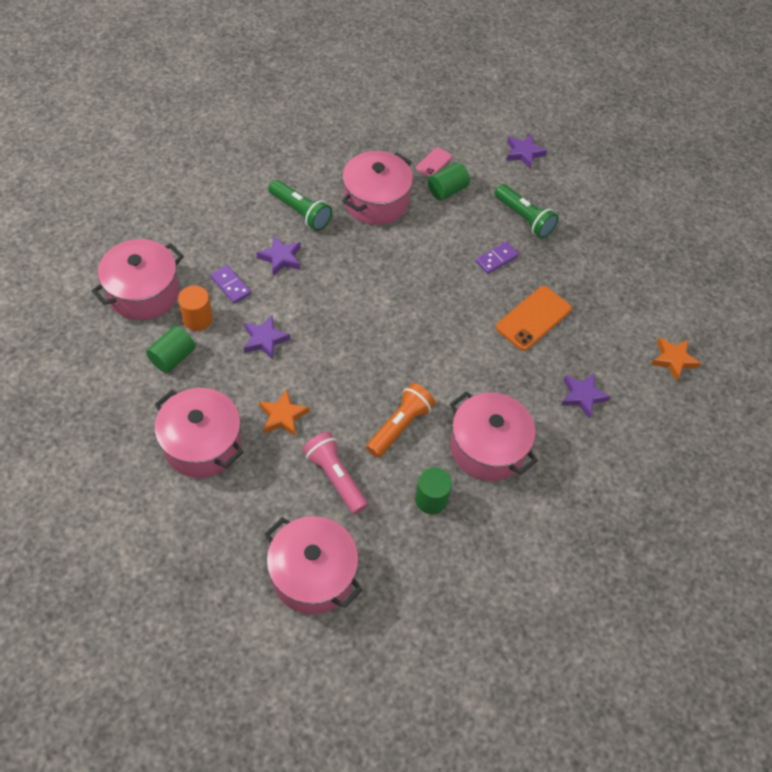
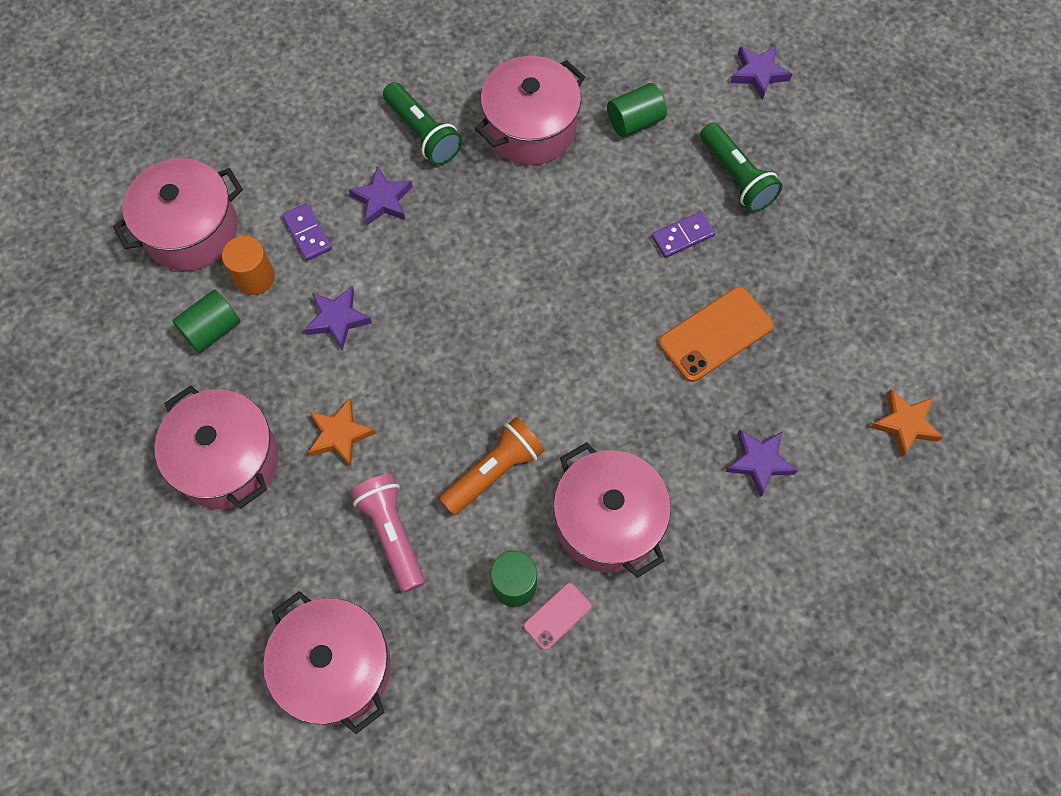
camera: 15 degrees right, 10 degrees up
pink phone [416,147,452,177] -> pink phone moved to [523,583,592,650]

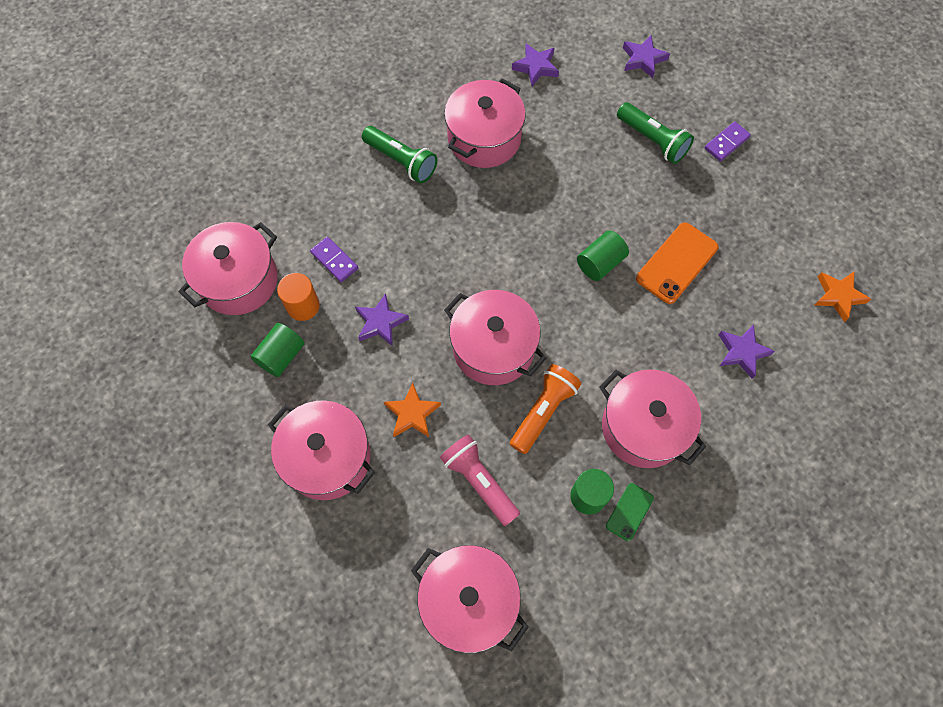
camera: 15 degrees left, 0 degrees up
purple star [349,166,413,226] -> purple star moved to [512,44,559,87]
pink phone [523,583,592,650] -> green phone [606,483,654,541]
green cylinder [607,83,667,137] -> green cylinder moved to [577,231,629,281]
purple domino [652,211,715,258] -> purple domino moved to [704,122,751,162]
none -> pink pot [444,290,546,385]

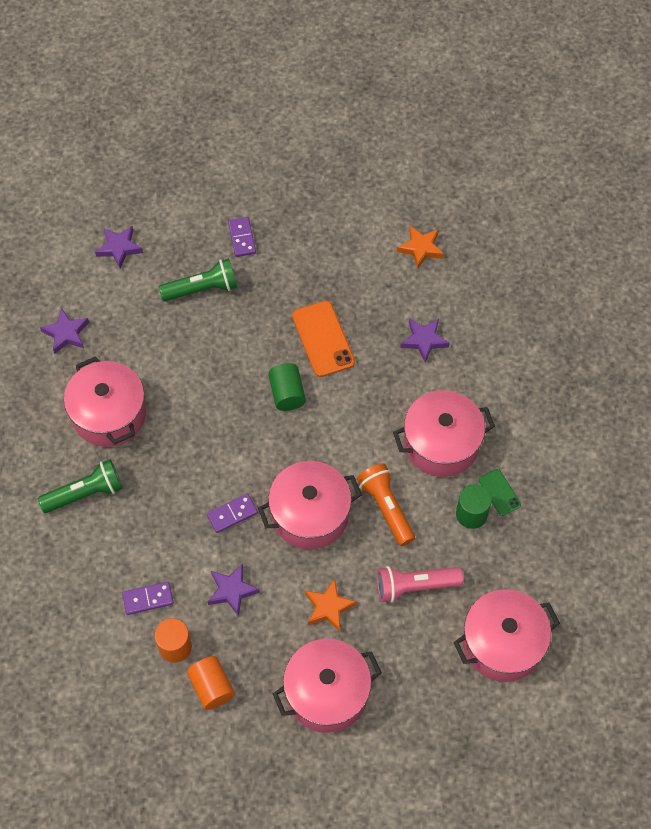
camera: 60 degrees left, 5 degrees down
pink pot [179,222,278,315] -> none
green cylinder [250,323,305,377] -> orange cylinder [187,656,235,710]
none -> purple domino [207,493,258,533]

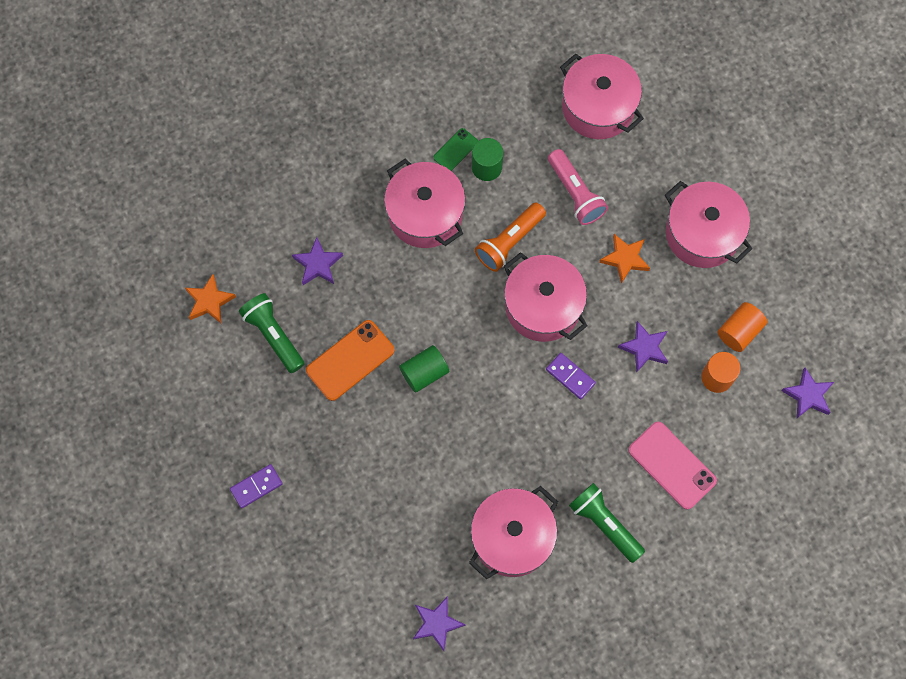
camera: 110 degrees left, 10 degrees up
purple star [95,226,143,269] -> purple star moved to [781,367,834,418]
purple domino [122,581,174,615] -> none
green flashlight [159,258,237,301] -> green flashlight moved to [239,293,305,373]
none -> pink phone [629,422,717,510]

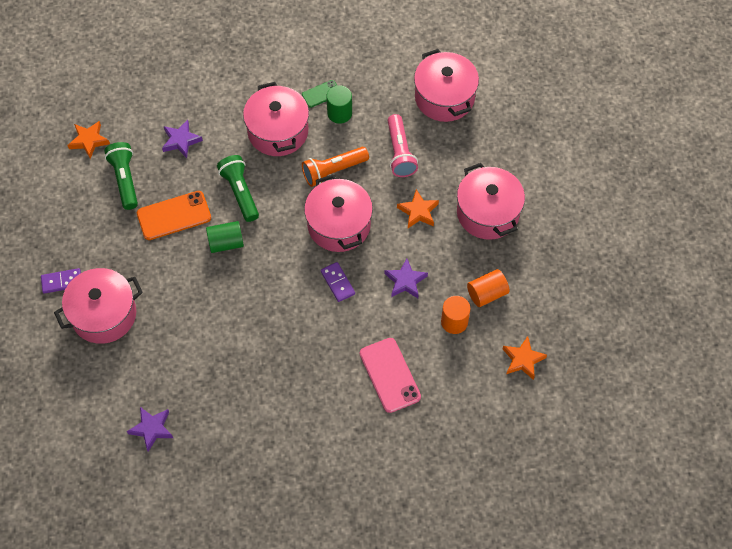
camera: 20 degrees right, 10 degrees down
pink pot [469,486,558,580] -> pink pot moved to [54,268,143,344]
green flashlight [569,483,645,563] -> green flashlight moved to [217,155,259,222]
purple star [781,367,834,418] -> orange star [503,336,547,380]

